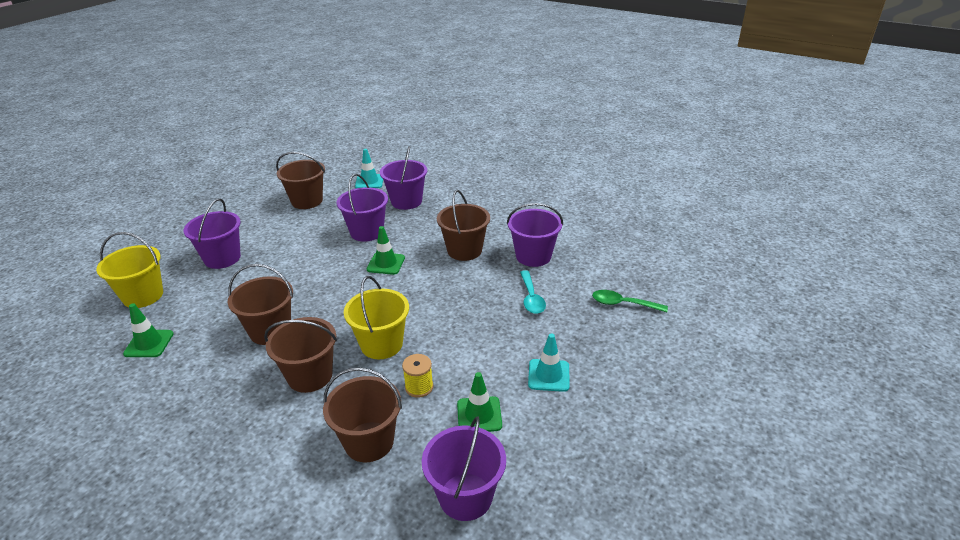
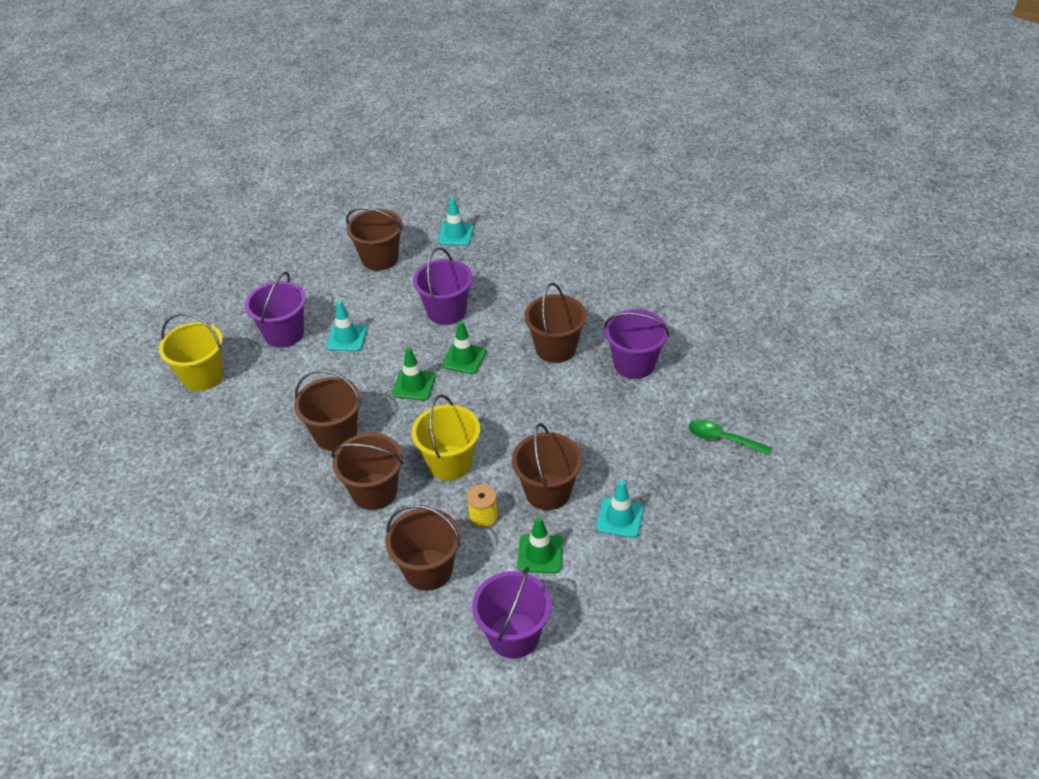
camera: 10 degrees right, 10 degrees up
green traffic cone [123,303,174,357] -> green traffic cone moved to [392,347,436,400]
purple bucket [380,146,427,210] -> none
turquoise spoon [520,270,546,314] -> none
none -> turquoise traffic cone [326,301,367,352]
none -> brown bucket [512,423,583,510]

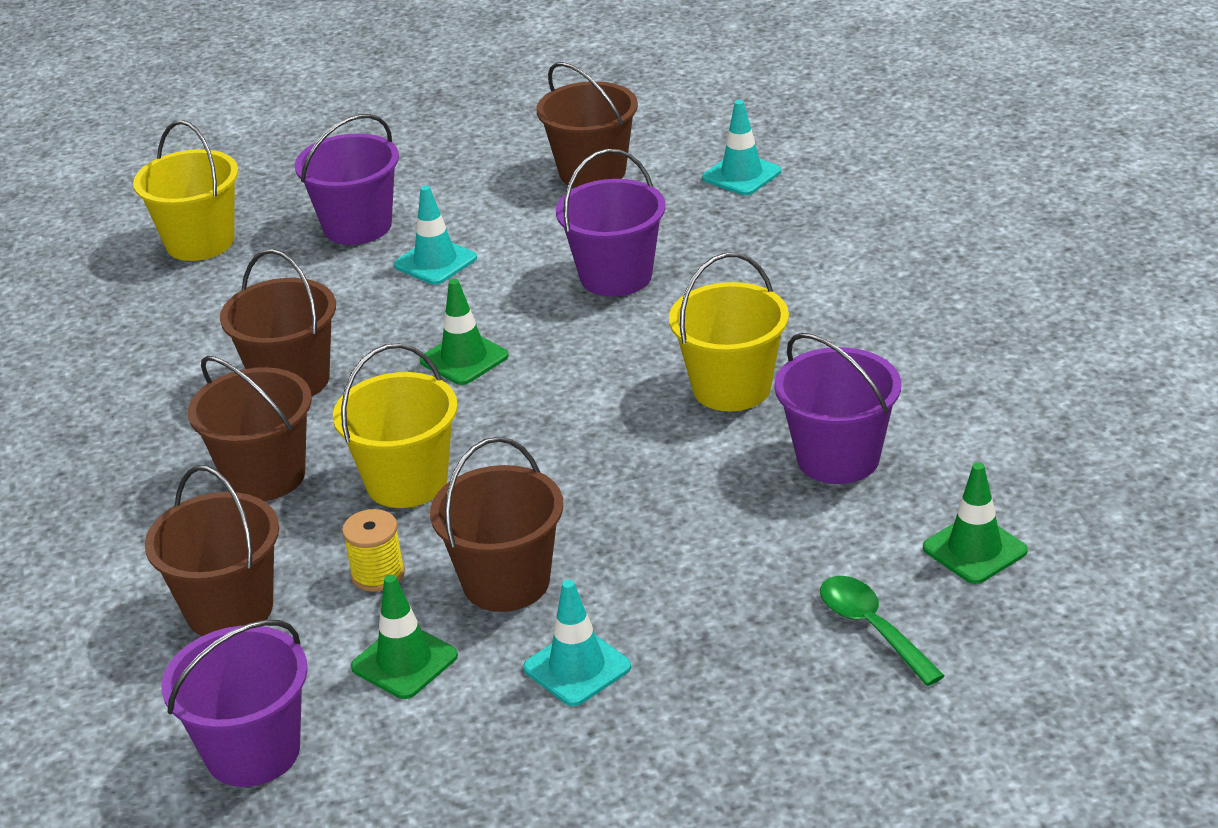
camera: 35 degrees right, 10 degrees down
green traffic cone [442,321,486,374] -> green traffic cone moved to [923,462,1028,584]
brown bucket [524,283,587,363] -> yellow bucket [669,253,789,411]

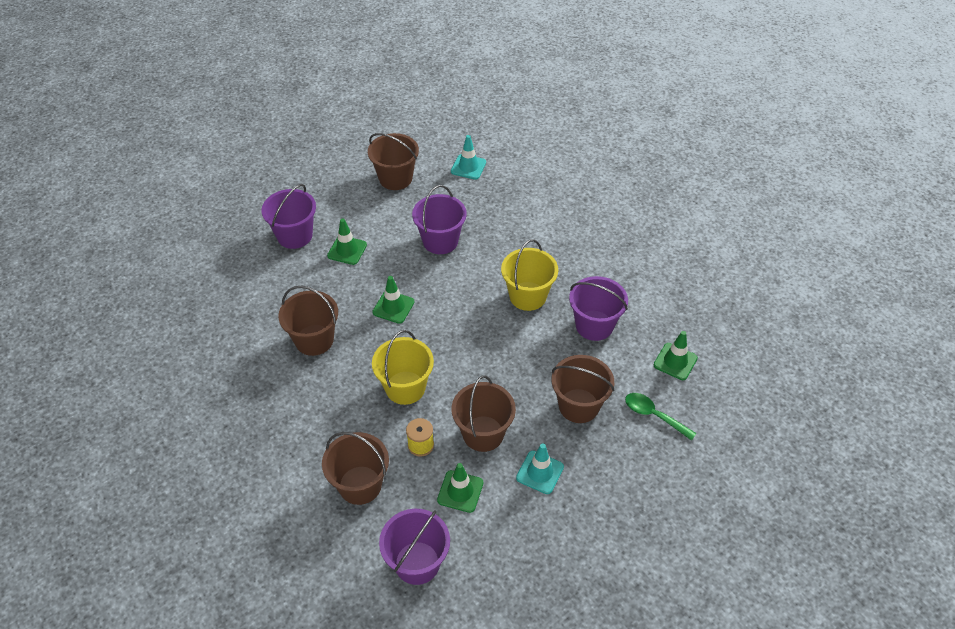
camera: 25 degrees left, 15 degrees up
yellow bucket [133,120,239,261] -> none
brown bucket [188,356,312,501] -> brown bucket moved to [552,355,614,423]
turquoise traffic cone [394,185,477,285] -> green traffic cone [327,219,367,265]

